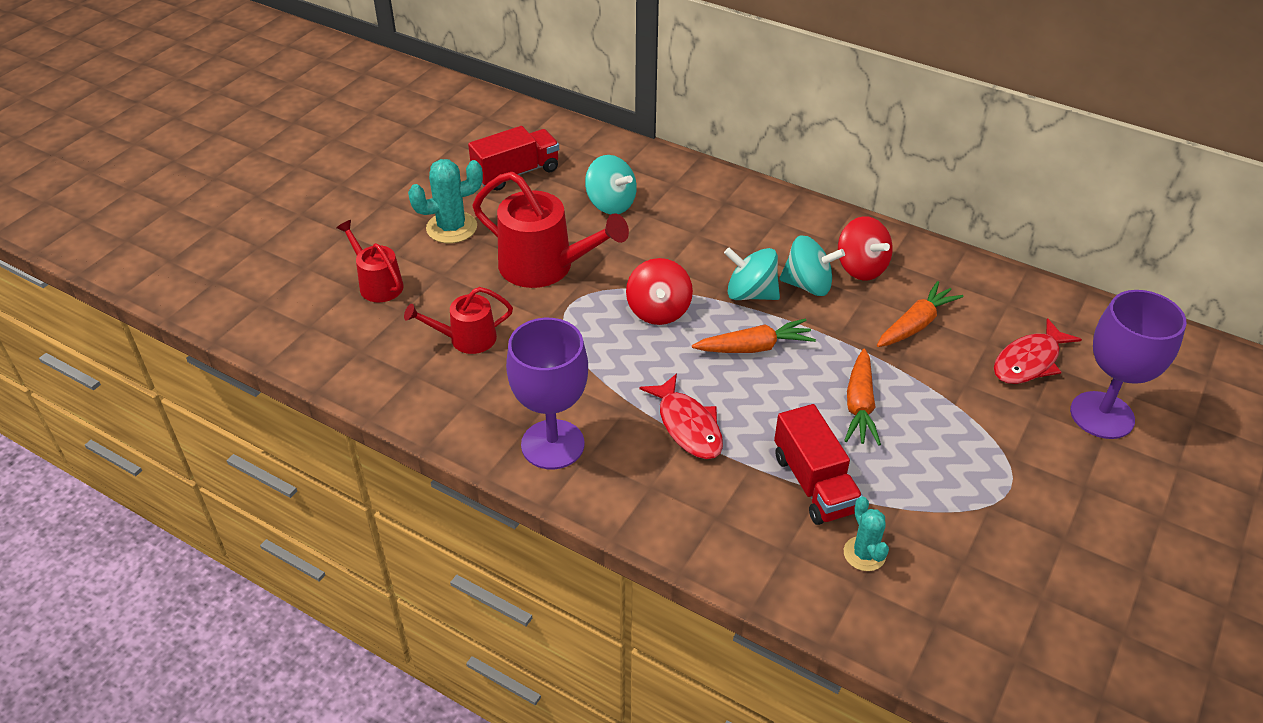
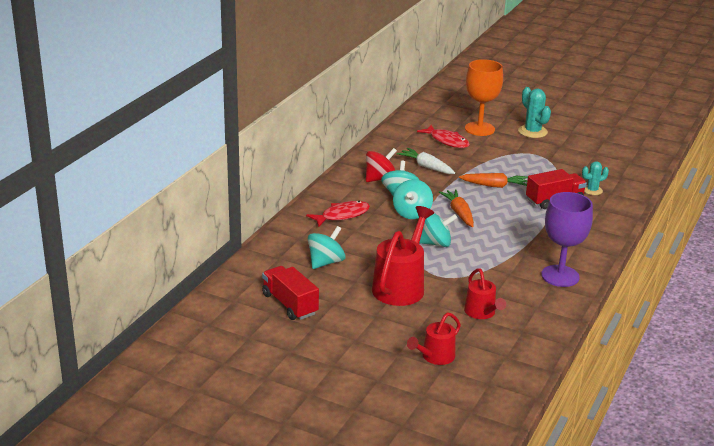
camera: 95 degrees left, 15 degrees down
turquoise cactus [408,159,483,243] -> turquoise cactus moved to [518,87,551,138]
red spinning top [626,258,693,325] -> turquoise spinning top [419,213,457,247]
red fish [639,374,723,459] -> red fish moved to [306,201,370,227]
orange carrot [877,281,963,347] -> white carrot [397,148,455,174]
purple goblet [1070,290,1186,439] -> orange goblet [465,59,503,136]

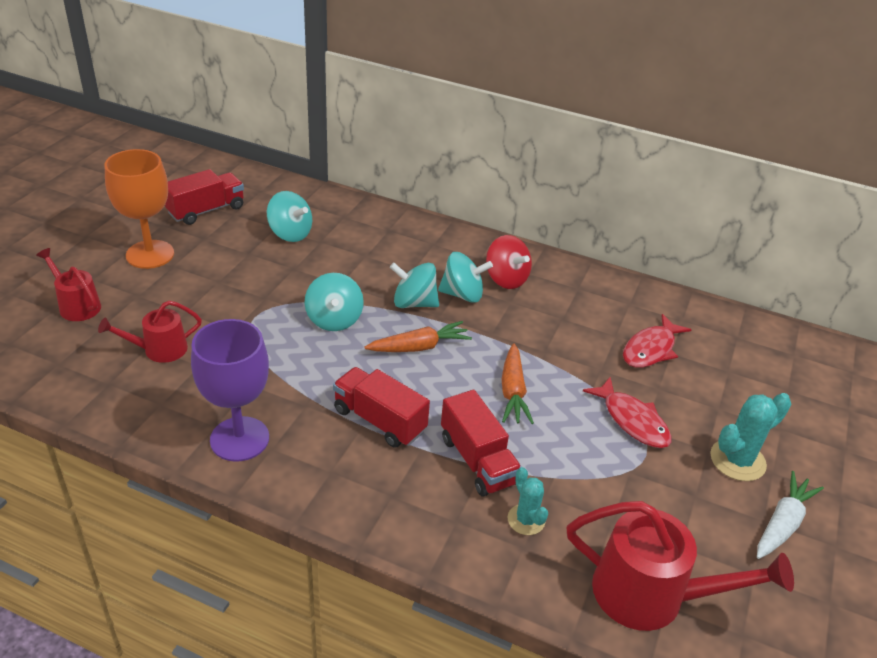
camera: 85 degrees right, 10 degrees up
red fish [306,201,370,227] -> red fish moved to [583,377,672,448]
red watering can [372,206,434,306] -> red watering can moved to [566,501,794,631]
white carrot [397,148,455,174] -> white carrot moved to [757,471,824,559]
orange goblet [465,59,503,136] -> orange goblet moved to [104,149,174,269]
none -> red truck [333,367,430,448]

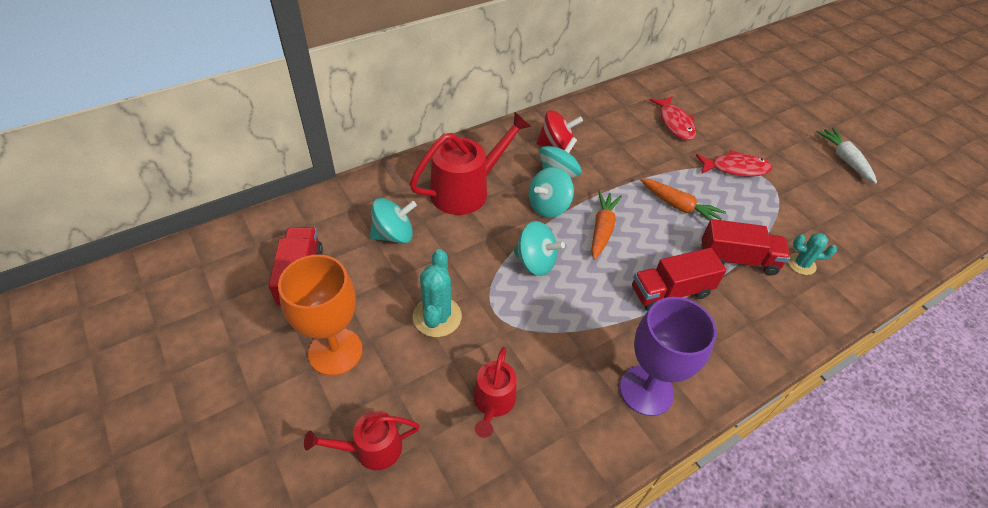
camera: 55 degrees left, 10 degrees up
red watering can [566,501,794,631] -> red watering can moved to [410,112,531,215]
turquoise cactus [710,393,791,481] -> turquoise cactus moved to [413,249,462,337]

